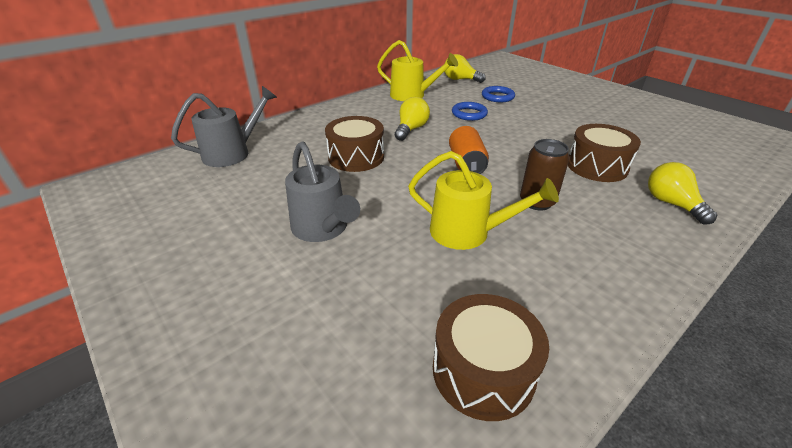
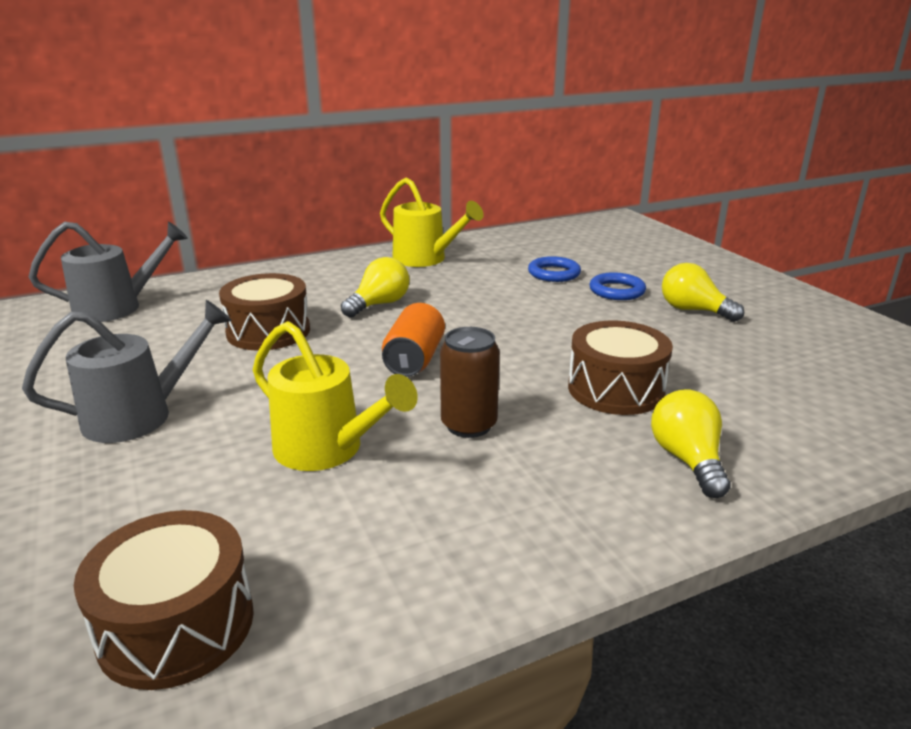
camera: 15 degrees right, 10 degrees down
grey watering can [285,142,360,242] -> grey watering can turned 105 degrees counterclockwise [22,300,232,443]
yellow light bulb [445,54,486,83] -> yellow light bulb moved to [662,263,744,322]
blue ring [452,102,488,121] -> blue ring moved to [590,272,646,300]

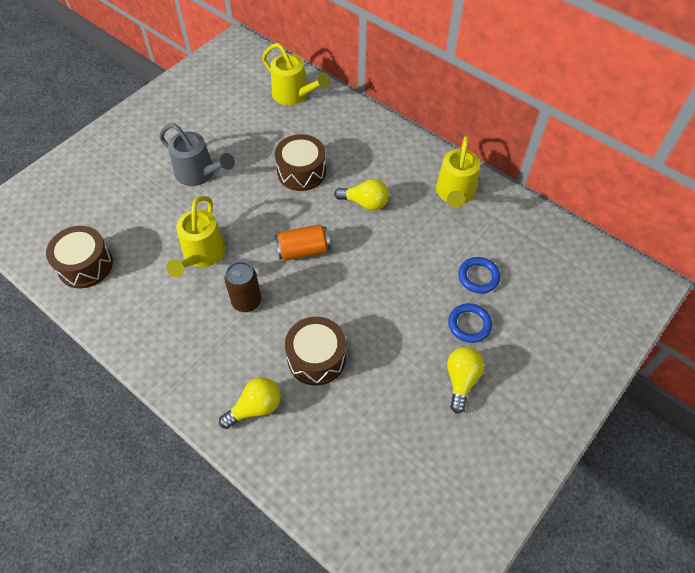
camera: 65 degrees right, 30 degrees up
grey watering can [29,221,188,322] -> yellow watering can [262,43,330,105]

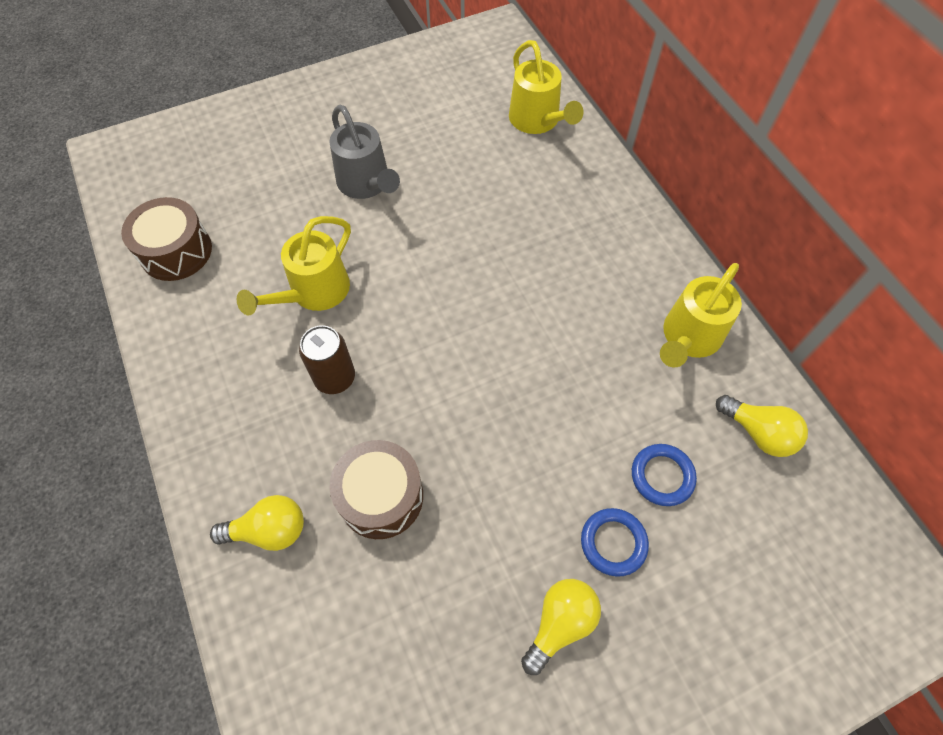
camera: 25 degrees right, 5 degrees up
brown drum [275,134,326,191] -> none
orange can [275,224,330,260] -> none
yellow light bulb [334,179,389,210] -> yellow light bulb moved to [716,395,808,457]

